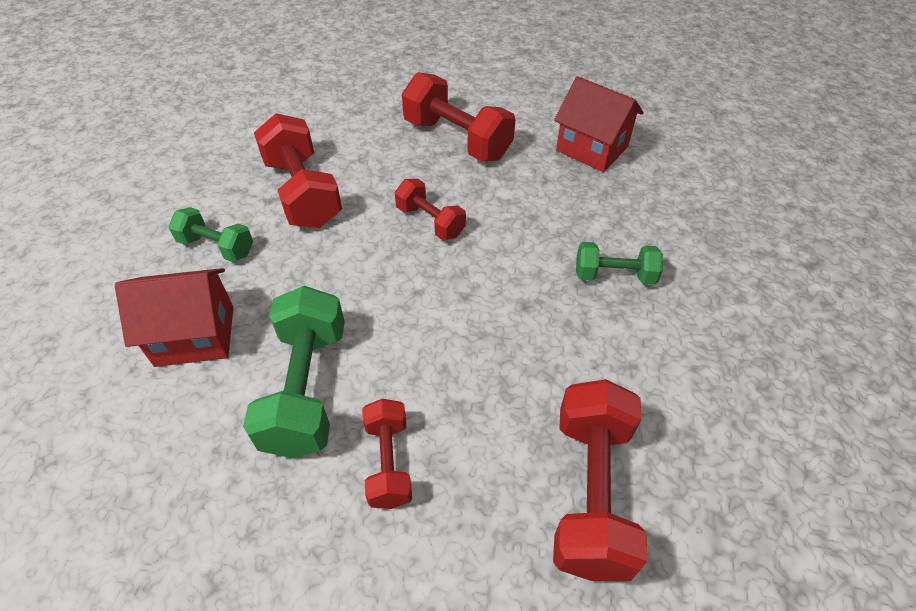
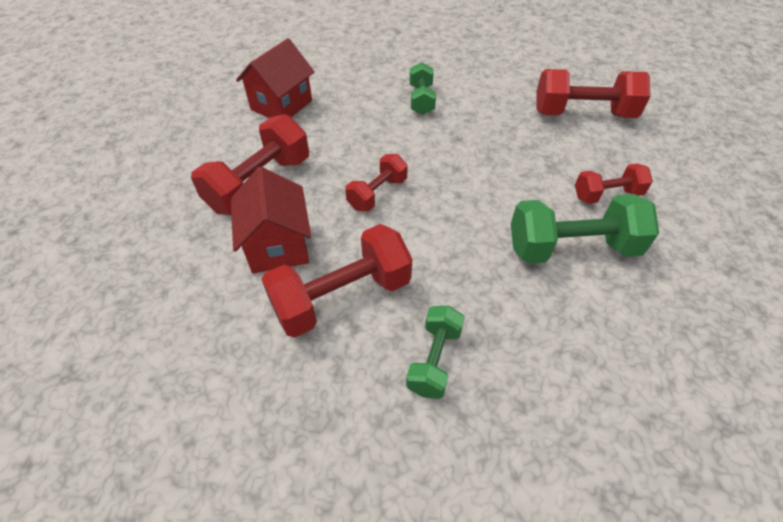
camera: 95 degrees left, 0 degrees up
red house [115,268,233,367] -> red house moved to [231,167,311,273]

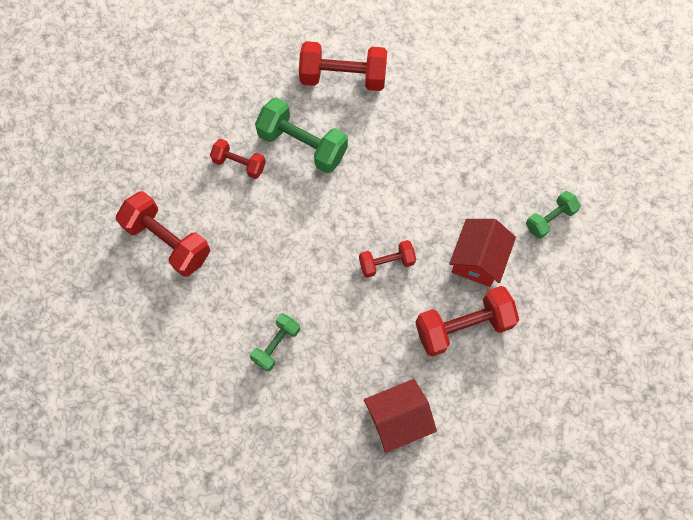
camera: 145 degrees left, 20 degrees up
red dumbbell [262,224,412,338] -> red dumbbell moved to [299,41,387,91]
green dumbbell [406,306,465,399] -> green dumbbell moved to [526,191,581,239]

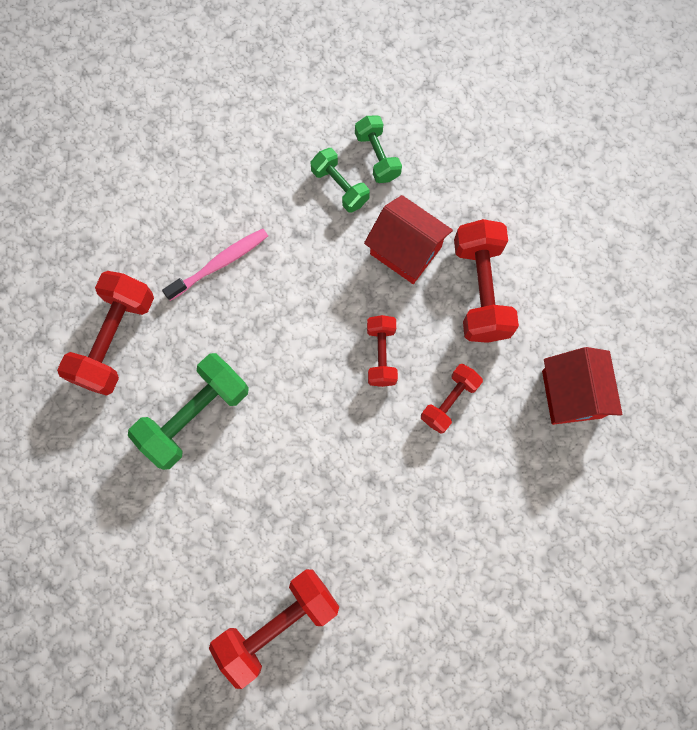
camera: 75 degrees left, 5 degrees up
red dumbbell [210,139,266,179] -> red dumbbell moved to [421,364,483,434]
green dumbbell [250,313,300,372] -> green dumbbell moved to [311,148,370,213]
none -> pink toothbrush [162,229,268,301]

